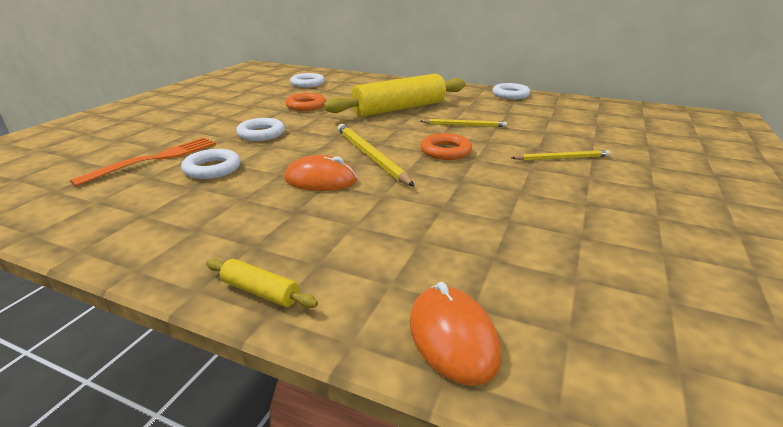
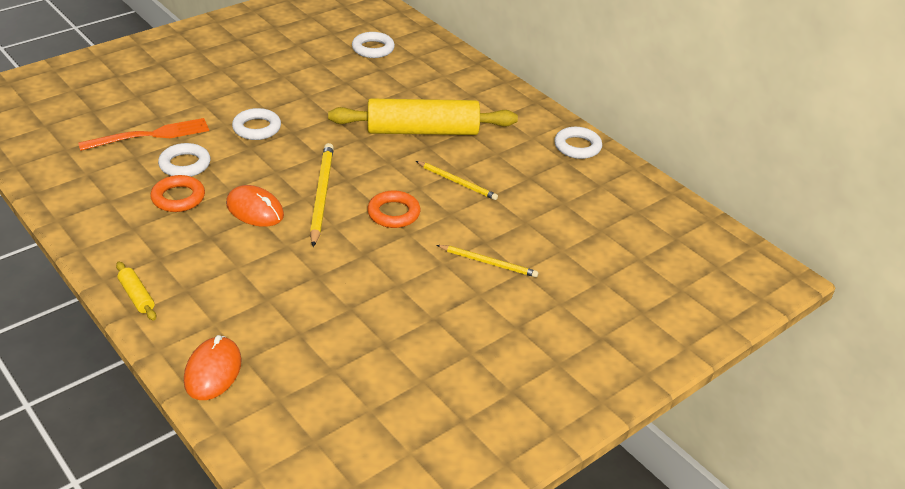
camera: 25 degrees right, 10 degrees up
orange ring [285,93,326,111] -> orange ring moved to [150,175,205,212]

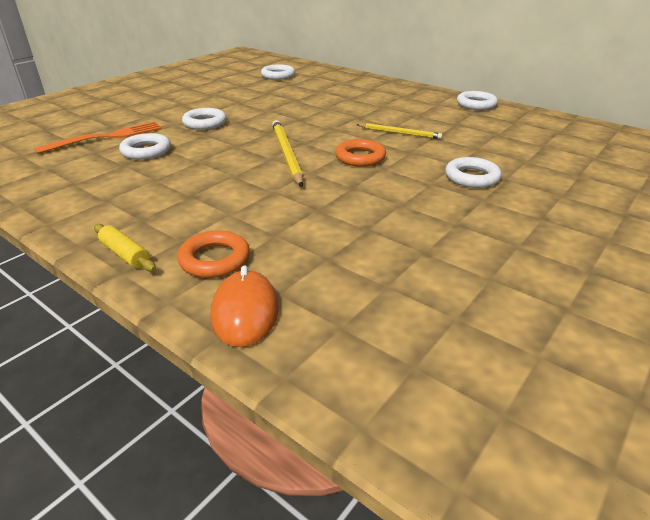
camera: 10 degrees left, 5 degrees down
orange ring [150,175,205,212] -> orange ring moved to [177,230,250,278]
orange mouse [226,185,284,227] -> none
yellow rolling pin [328,99,518,135] -> none
yellow pencil [437,245,538,277] -> white ring [445,157,502,188]

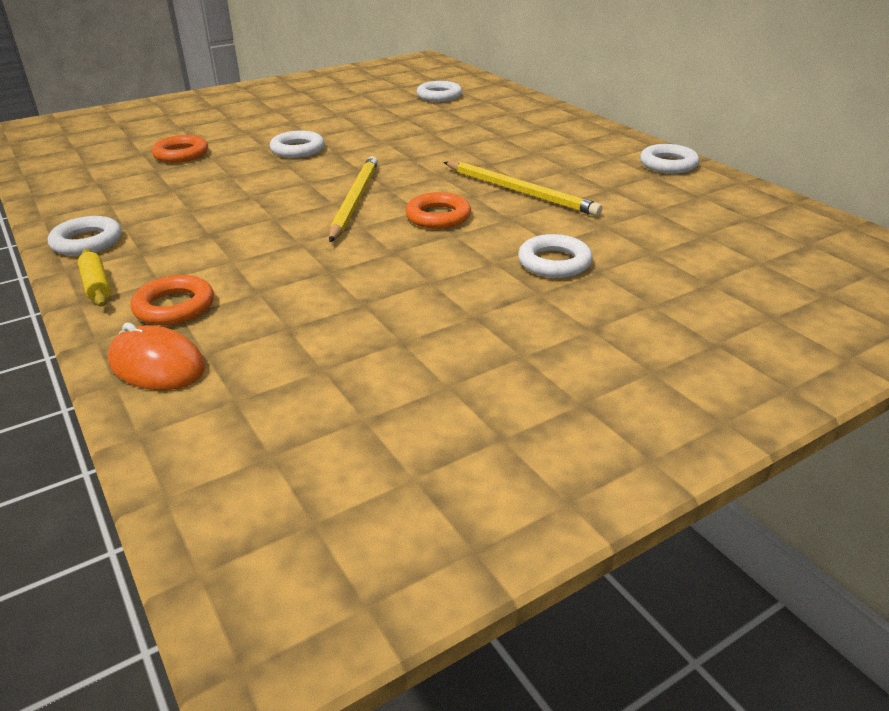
camera: 20 degrees right, 0 degrees up
orange fork [34,122,162,154] -> orange ring [151,135,208,163]
white ring [119,133,171,160] -> white ring moved to [48,216,122,256]
orange mouse [210,265,279,347] -> orange mouse turned 75 degrees counterclockwise [108,323,205,390]
yellow pencil [356,123,443,139] -> yellow pencil [444,161,603,216], size x1.62

